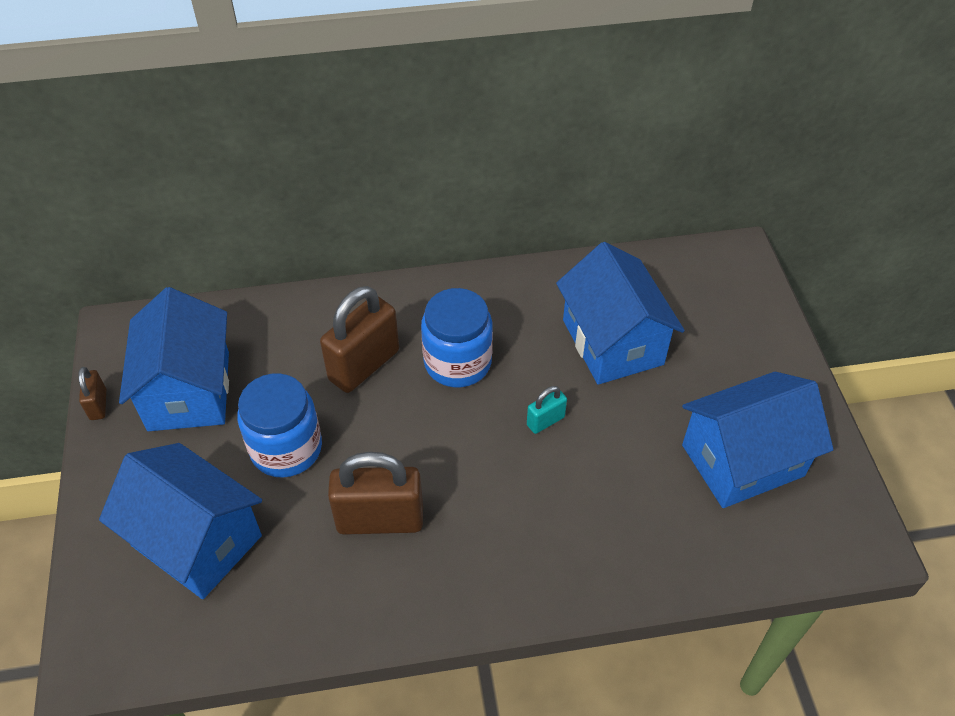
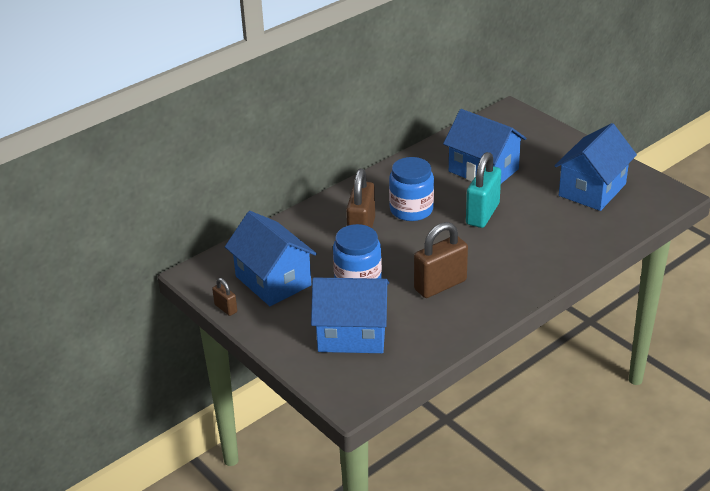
camera: 30 degrees left, 15 degrees down
turquoise padlock [527,386,567,434] -> turquoise padlock [466,152,501,228], size x2.05

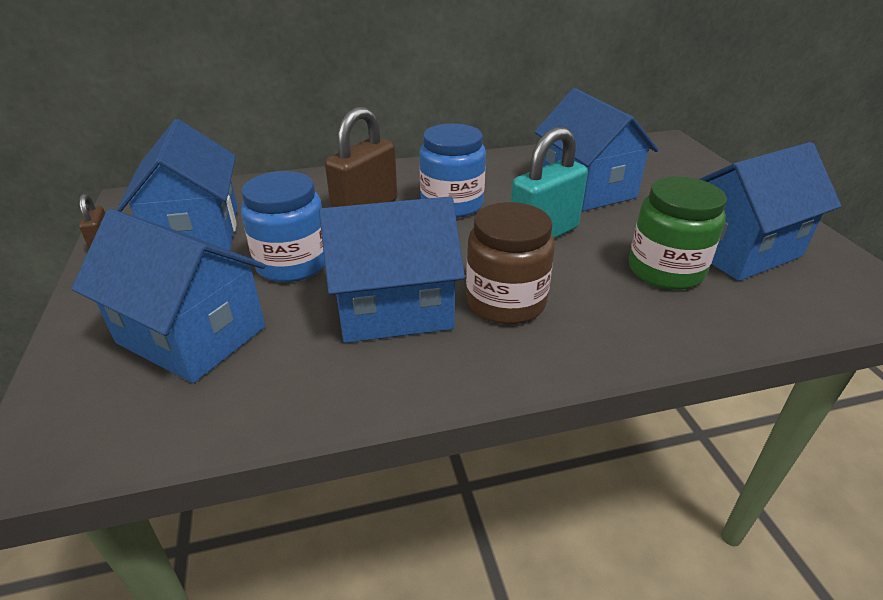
camera: 25 degrees right, 0 degrees up
brown padlock [414,222,468,298] -> blue house [319,196,465,343]
none -> brown jar [466,202,555,324]
none -> green jar [629,177,727,290]

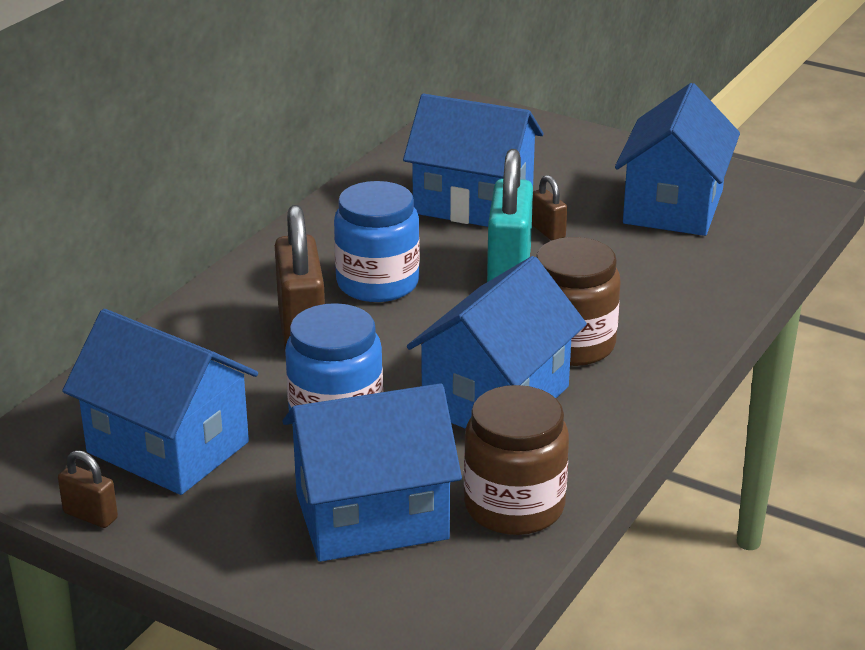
camera: 45 degrees left, 5 degrees down
green jar [629,177,727,290] -> none
none -> brown jar [464,385,569,535]
none -> brown padlock [532,175,567,241]

